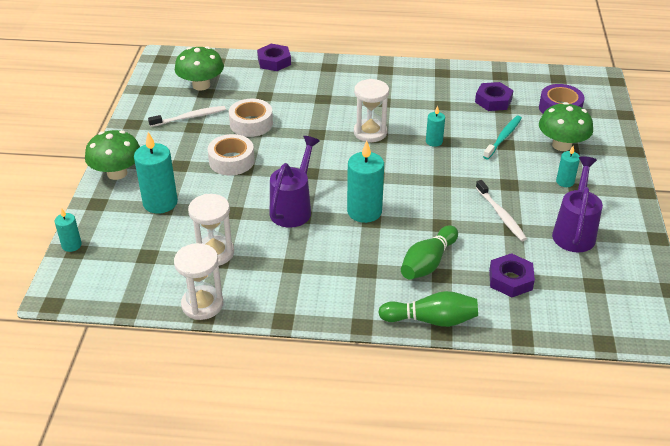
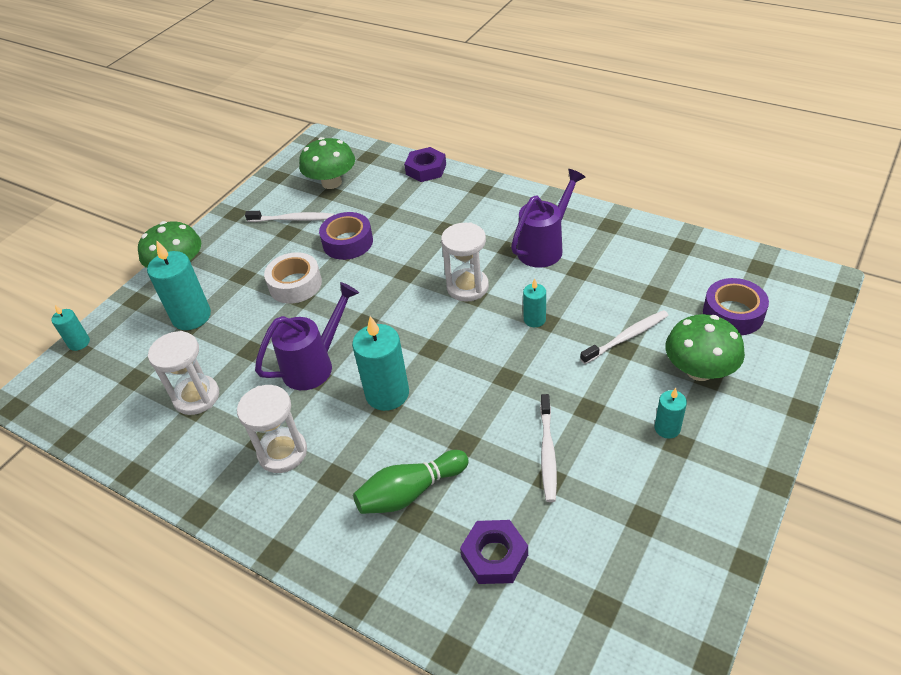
camera: 30 degrees right, 5 degrees up
white hourglass [174,243,223,320] -> white hourglass moved to [237,385,307,473]
white tape [229,99,273,137] -> purple tape [319,212,373,260]
green bowling pin [378,291,478,327] -> none
purple nut [475,82,514,111] -> none
turquoise toothbrush [483,116,522,159] -> white toothbrush [580,310,669,364]
purple watering can [552,156,603,252] -> purple watering can moved to [511,169,585,268]

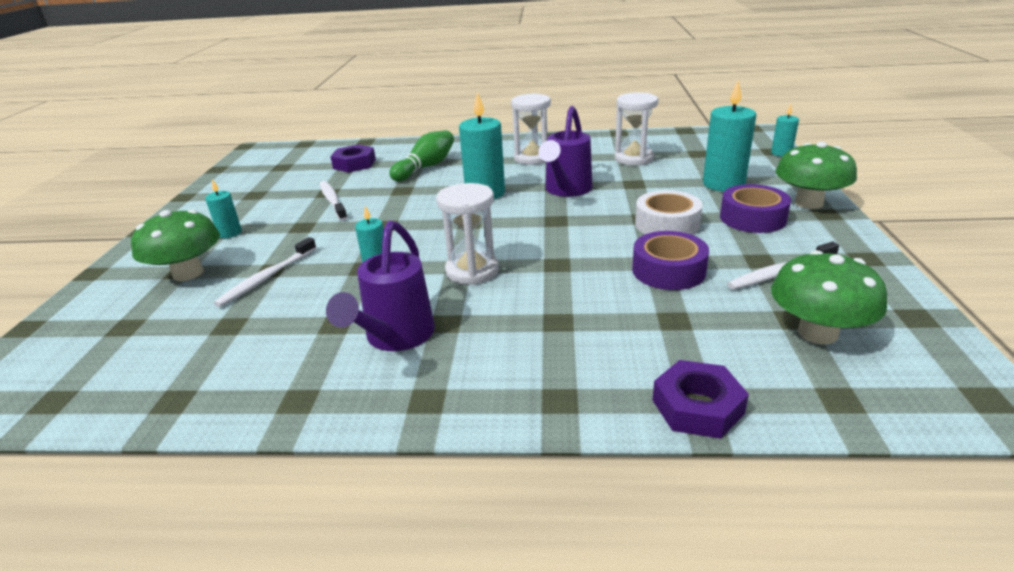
camera: 150 degrees right, 15 degrees down
purple tape [703,278,769,335] -> purple tape moved to [720,184,791,233]

